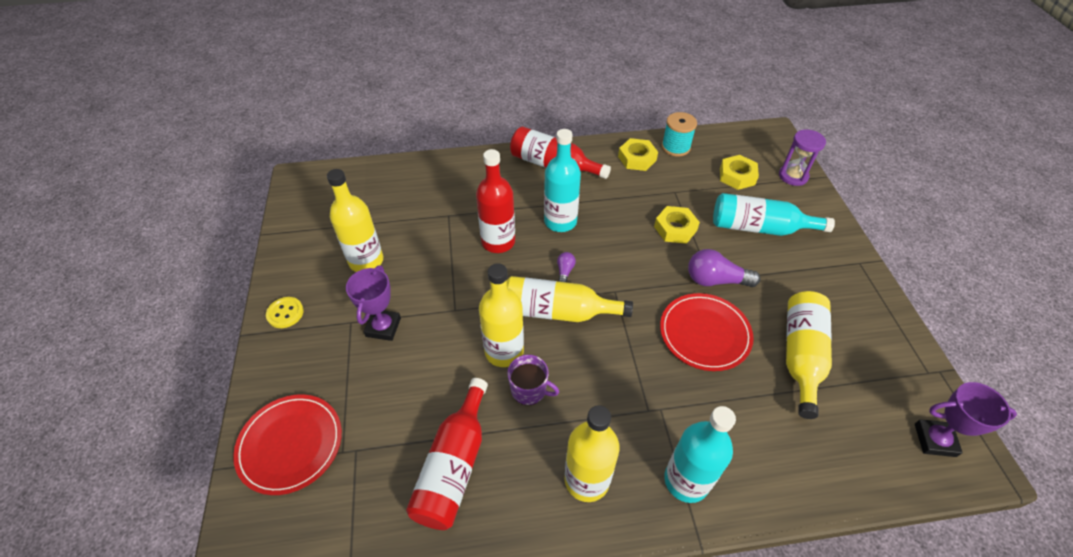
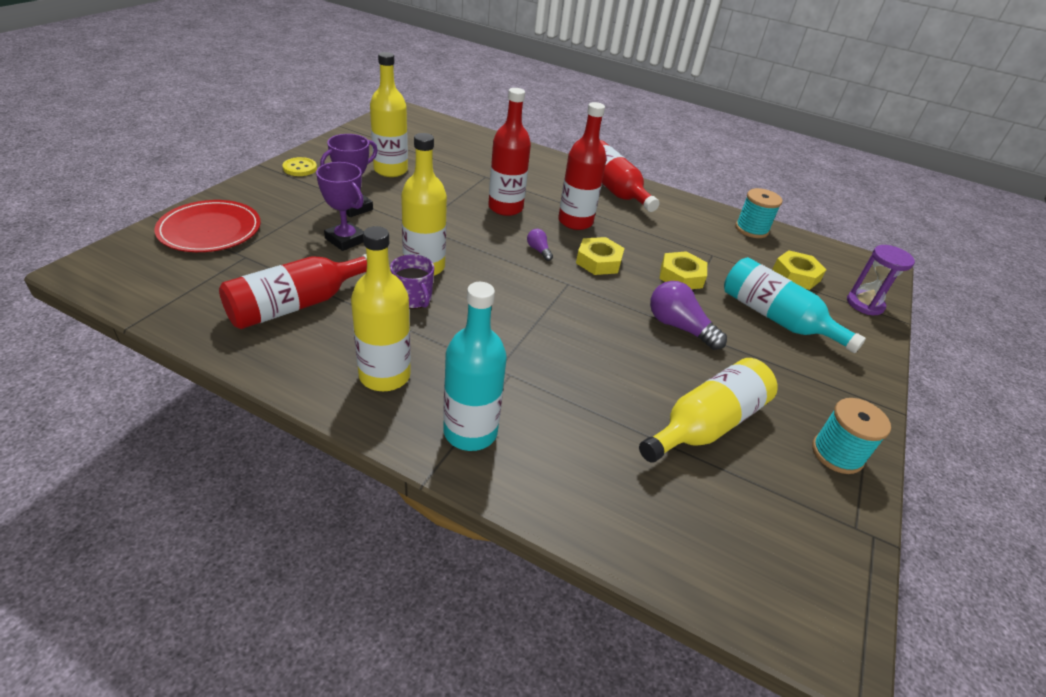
camera: 30 degrees right, 10 degrees down
yellow bottle [507,276,633,322] -> none
turquoise bottle [544,129,581,232] -> red bottle [558,102,606,230]
purple light bulb [557,252,576,282] -> purple light bulb turned 75 degrees counterclockwise [527,229,553,261]
yellow nut [618,138,658,171] -> yellow nut moved to [576,237,624,275]
red plate [660,293,753,371] -> none
purple trophy [915,382,1017,457] -> purple trophy moved to [316,162,364,251]
none -> turquoise spool [812,398,891,474]

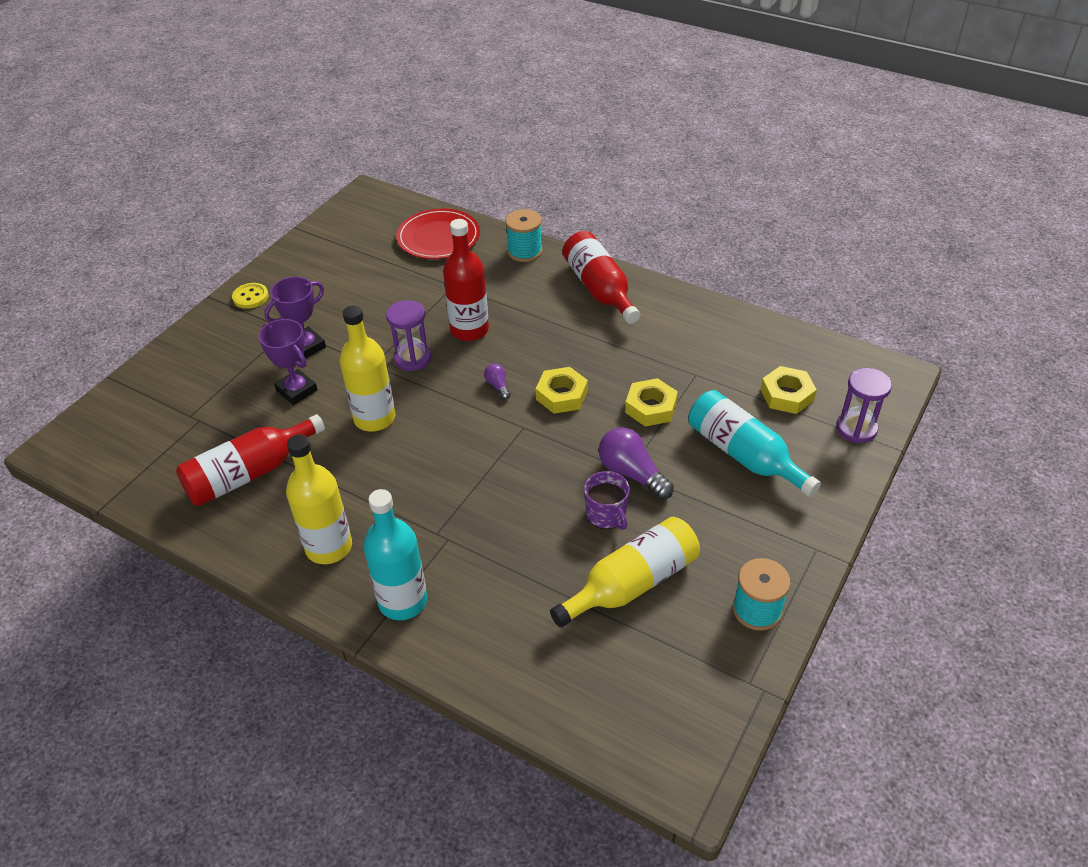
camera: 10 degrees right, 5 degrees up
red plate [154,200,261,252] -> red plate moved to [396,209,480,259]
yellow bottle [370,52,408,177] -> none
purple mug [390,254,434,309] -> purple mug moved to [584,471,630,530]
red bottle [558,102,606,230] -> none
turquoise spool [735,188,782,238] -> turquoise spool moved to [505,209,543,262]
none -> purple hourglass [386,300,431,371]

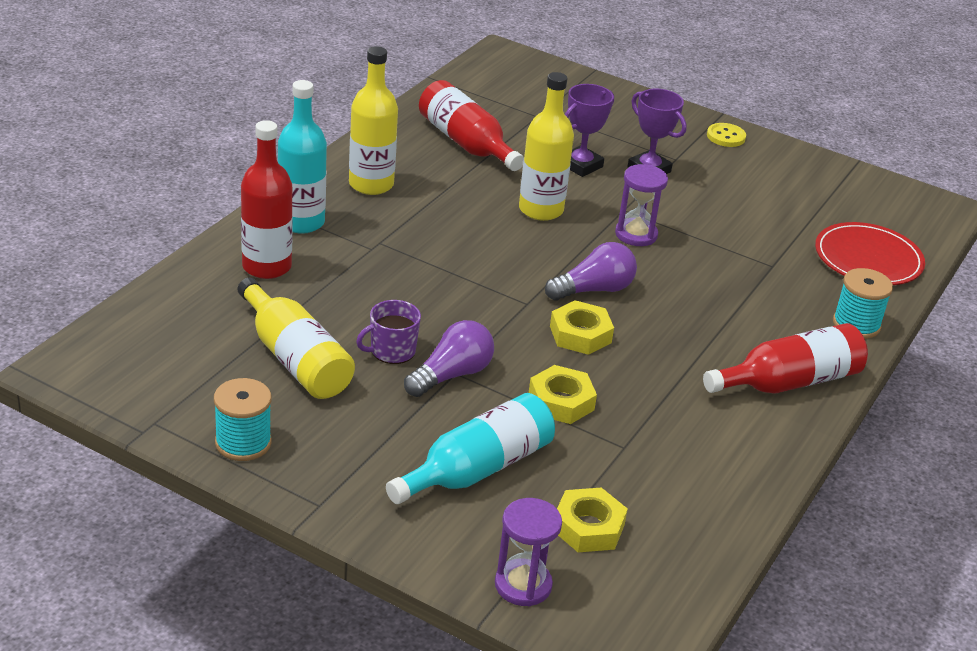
camera: 85 degrees right, 10 degrees down
red bottle [443,219,489,341] -> red bottle moved to [241,120,293,279]
purple light bulb [484,364,511,400] -> purple light bulb [545,242,637,300], size x1.96

